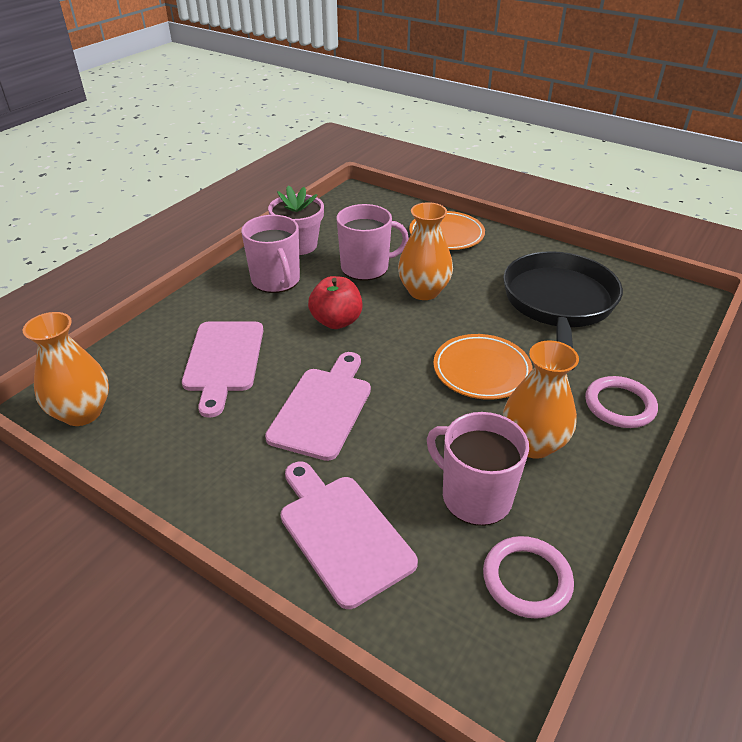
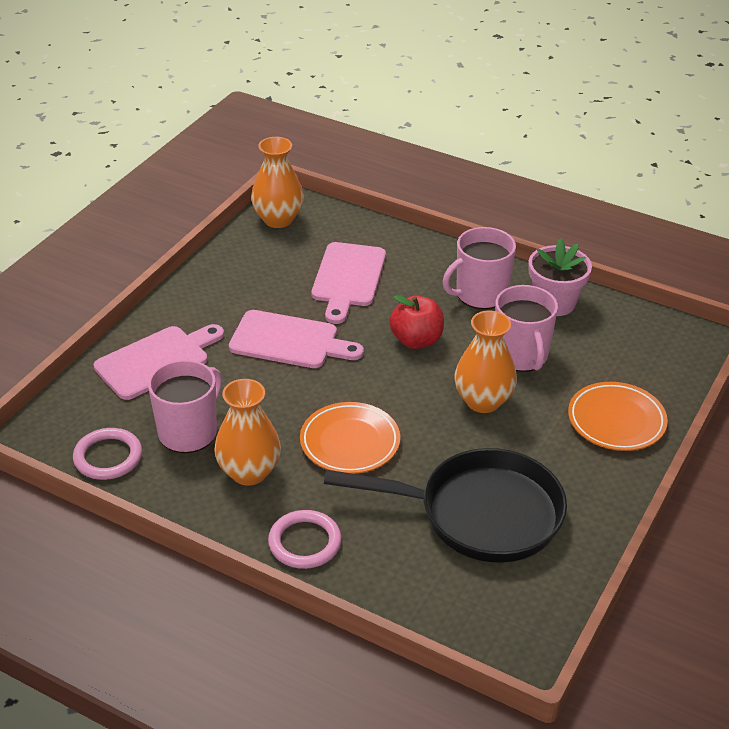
camera: 85 degrees right, 0 degrees up
pink cutting board [182,322,263,418] -> pink cutting board turned 75 degrees counterclockwise [312,242,386,324]

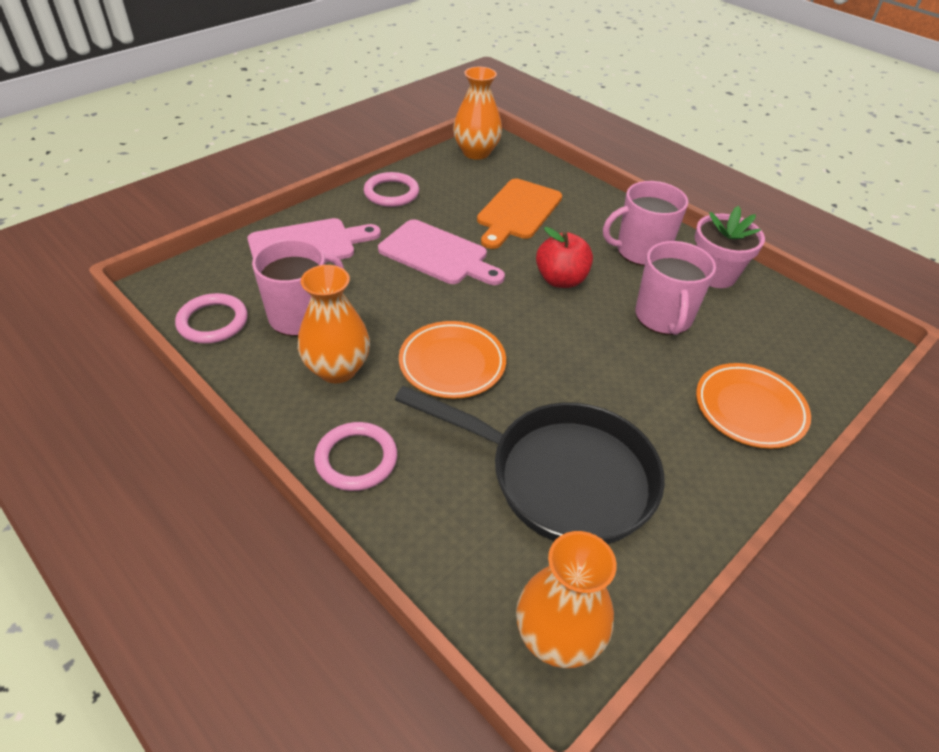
camera: 15 degrees right, 5 degrees up
pink cutting board [312,242,386,324] -> orange cutting board [477,179,562,249]
orange vase [454,310,517,413] -> orange vase moved to [516,531,617,668]
none -> pink ring [363,172,419,207]

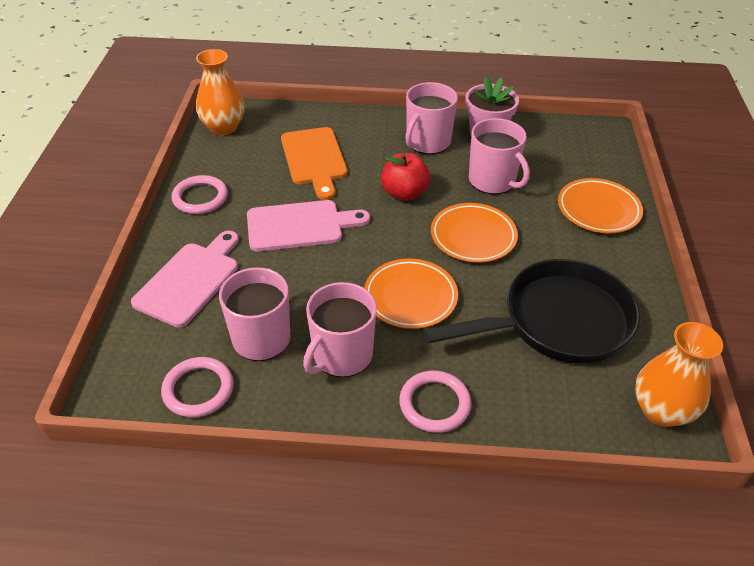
camera: 40 degrees left, 0 degrees up
orange vase [298,265,370,383] -> pink mug [303,282,377,377]
none -> orange plate [431,203,518,263]

